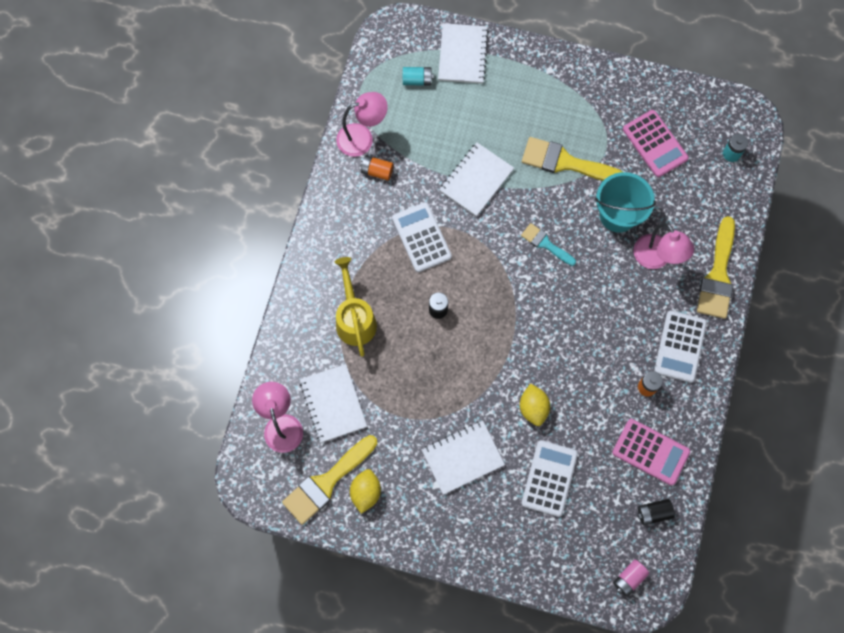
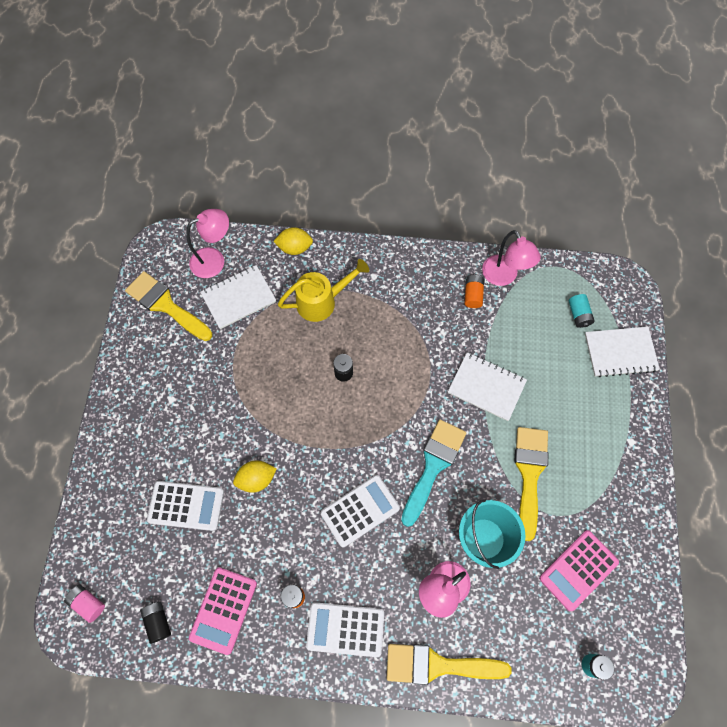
camera: 80 degrees right, 5 degrees down
yellow lemon [350,469,381,514] -> yellow lemon moved to [273,227,313,255]
white calculator [392,202,452,272] -> white calculator moved to [321,475,400,547]
white notebook [422,421,505,495] -> none
turquoise brush [521,223,576,266] -> turquoise brush [401,420,466,527], size x1.74

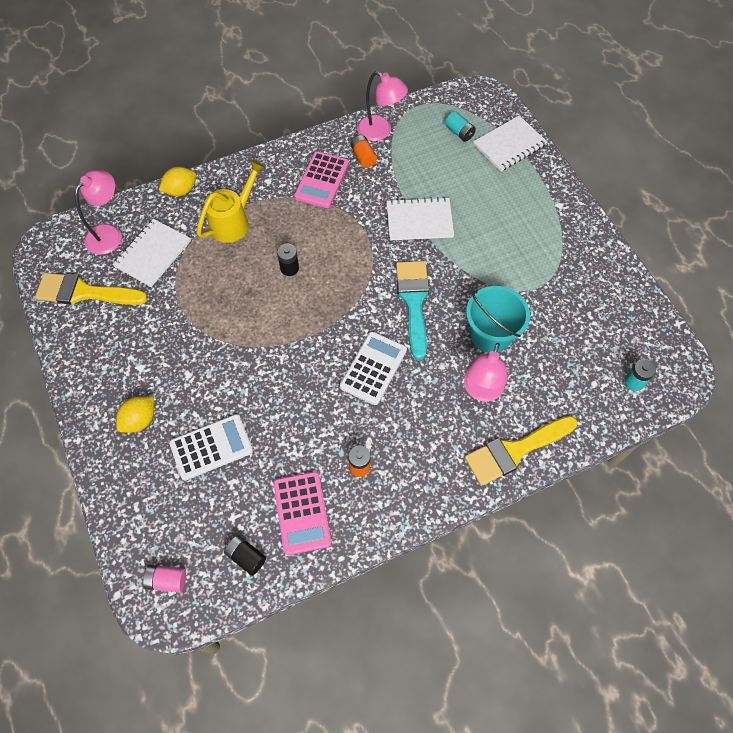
camera: 30 degrees left, 5 degrees down
yellow lemon [233,461,277,493] -> yellow lemon moved to [116,396,154,433]
white calculator [306,602,384,657] -> none
yellow brush [514,427,549,541] -> none
pink calculator [539,530,619,611] -> pink calculator moved to [294,151,349,208]

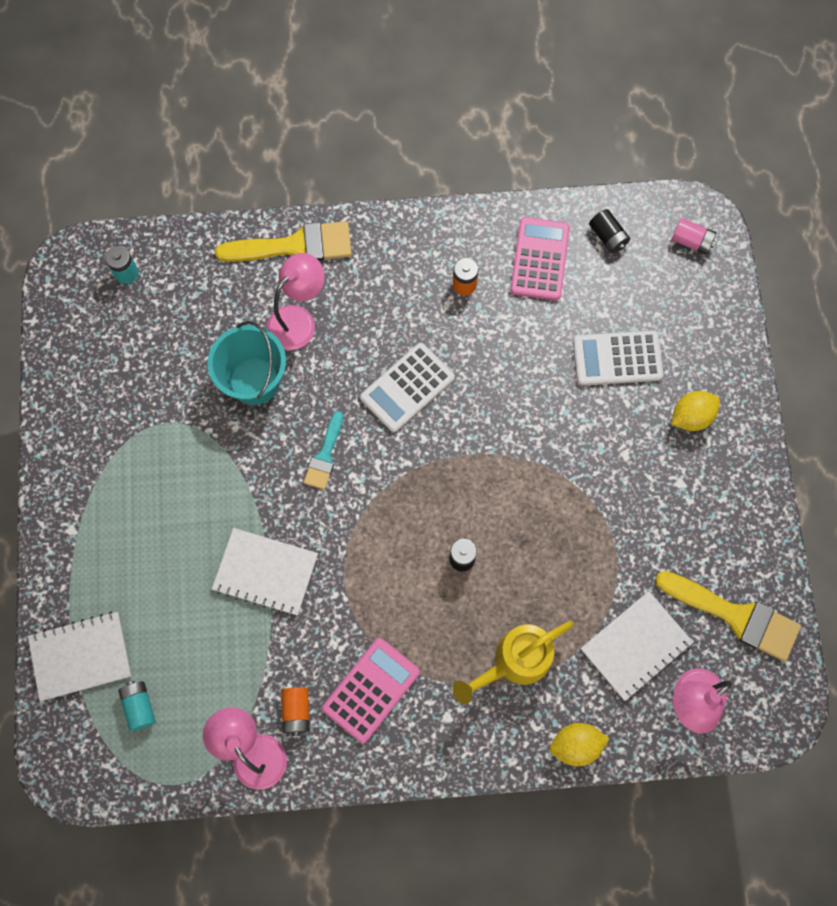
camera: 160 degrees left, 10 degrees up
turquoise brush [396,261,430,360] -> turquoise brush [304,411,343,490], size x0.57

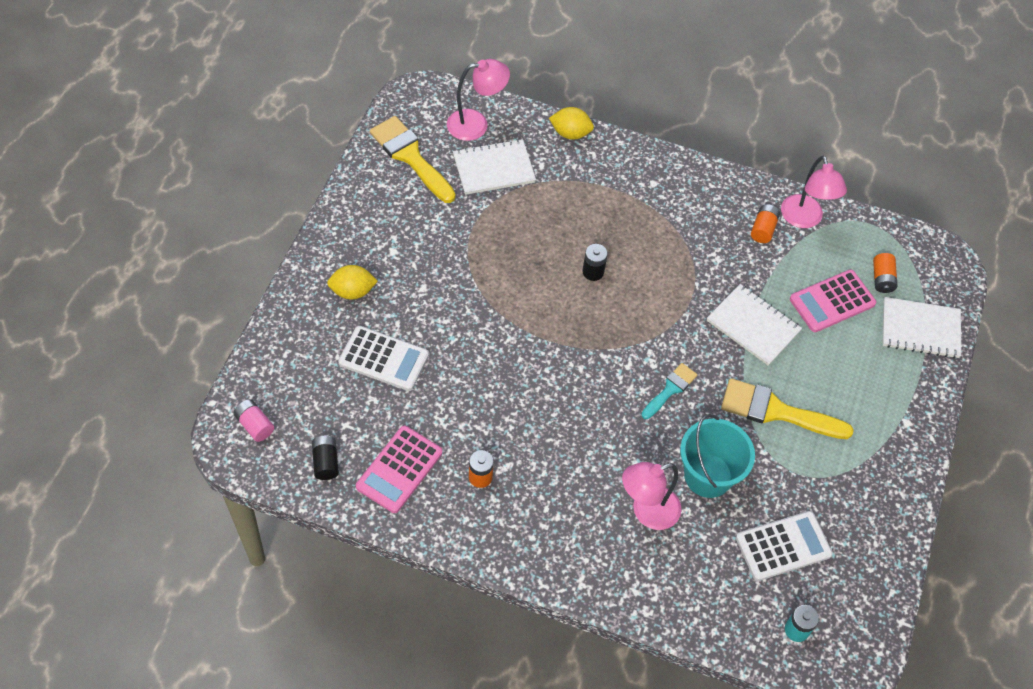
camera: 160 degrees left, 15 degrees down
turquoise battery [118,681,156,731] -> orange battery [873,253,897,293]
yellow brush [215,221,352,262] -> yellow brush moved to [721,378,854,439]
pink calculator [322,638,420,743] -> pink calculator moved to [790,270,876,332]
white calculator [360,343,455,432] -> white calculator moved to [736,511,833,581]
yellow watering can [453,621,574,704] -> none

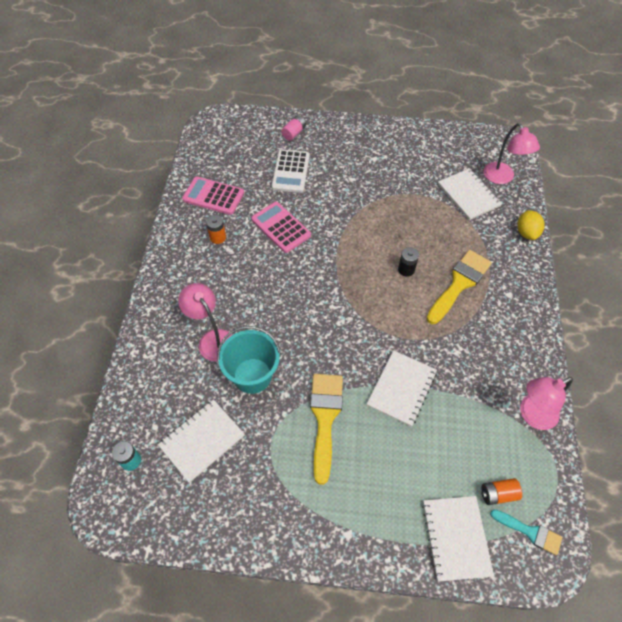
camera: 80 degrees right, 0 degrees up
pink battery [234,399,274,442] -> pink battery moved to [281,115,306,141]
black battery [312,436,339,480] -> none
yellow lemon [327,265,378,299] -> none
yellow brush [370,116,456,203] -> yellow brush moved to [427,250,492,324]
turquoise brush [641,363,697,419] -> turquoise brush moved to [490,509,562,555]
white calculator [736,511,833,581] -> white notebook [158,399,245,483]
orange battery [751,204,780,243] -> none
pink calculator [790,270,876,332] -> pink calculator moved to [251,202,311,253]

